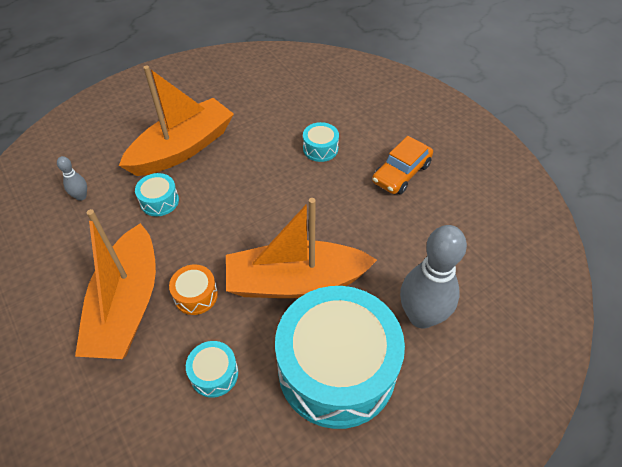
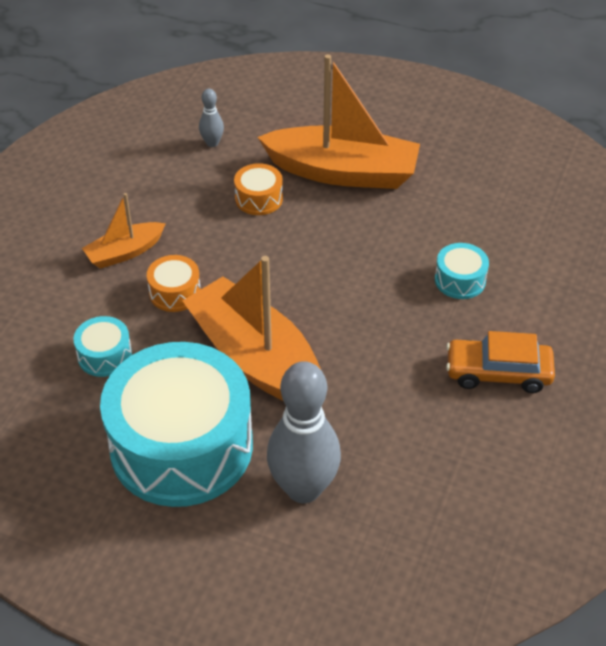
camera: 55 degrees right, 5 degrees down
orange boat [75,209,156,359] -> orange boat [82,193,166,269], size x0.51
turquoise drum [135,173,179,216] -> orange drum [234,163,283,215]

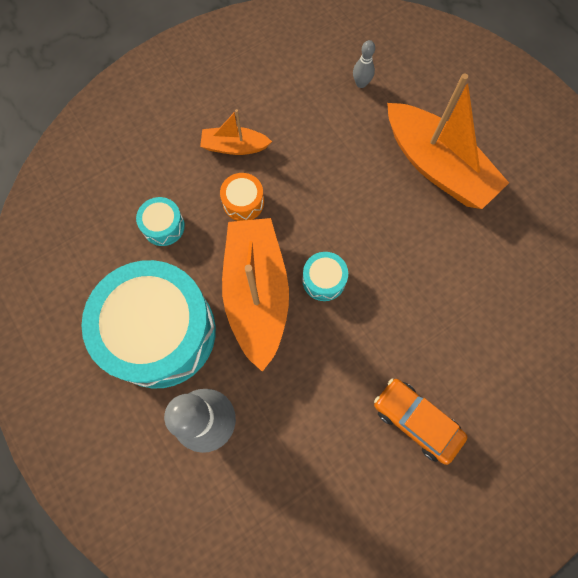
camera: 35 degrees right, 25 degrees up
orange drum [234,163,283,215] -> none
turquoise drum [435,243,489,299] -> turquoise drum moved to [302,252,348,301]

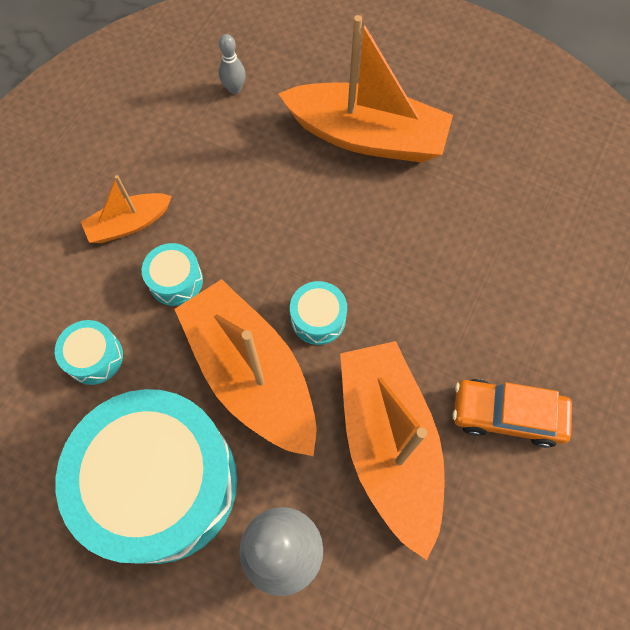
camera: 30 degrees left, 5 degrees down
orange drum [220,173,264,221] -> turquoise drum [142,243,203,306]
none -> orange boat [340,341,445,560]

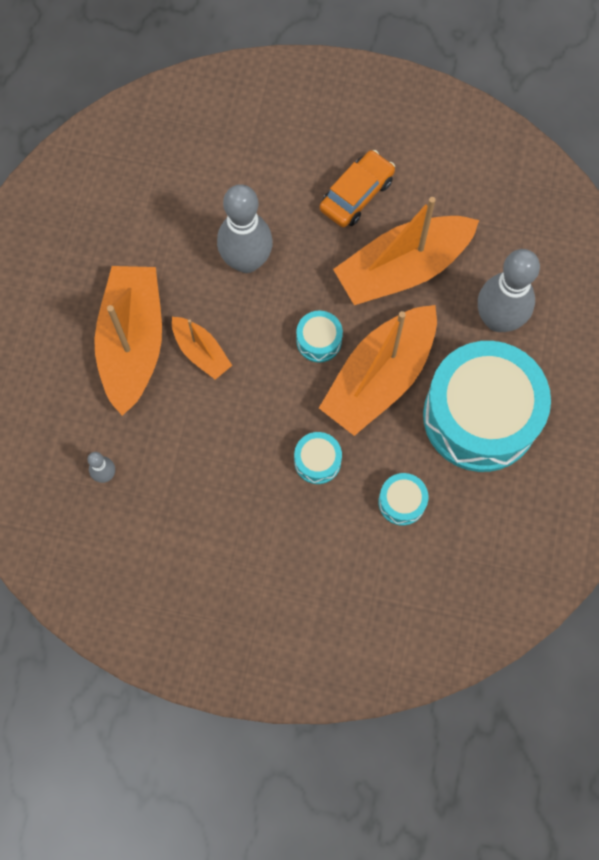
camera: 105 degrees left, 5 degrees up
orange boat [81,175,172,243] -> orange boat moved to [172,317,232,380]
orange car [453,379,572,448] -> orange car turned 135 degrees counterclockwise [320,150,395,227]
none -> grey bowling pin [217,184,273,273]

